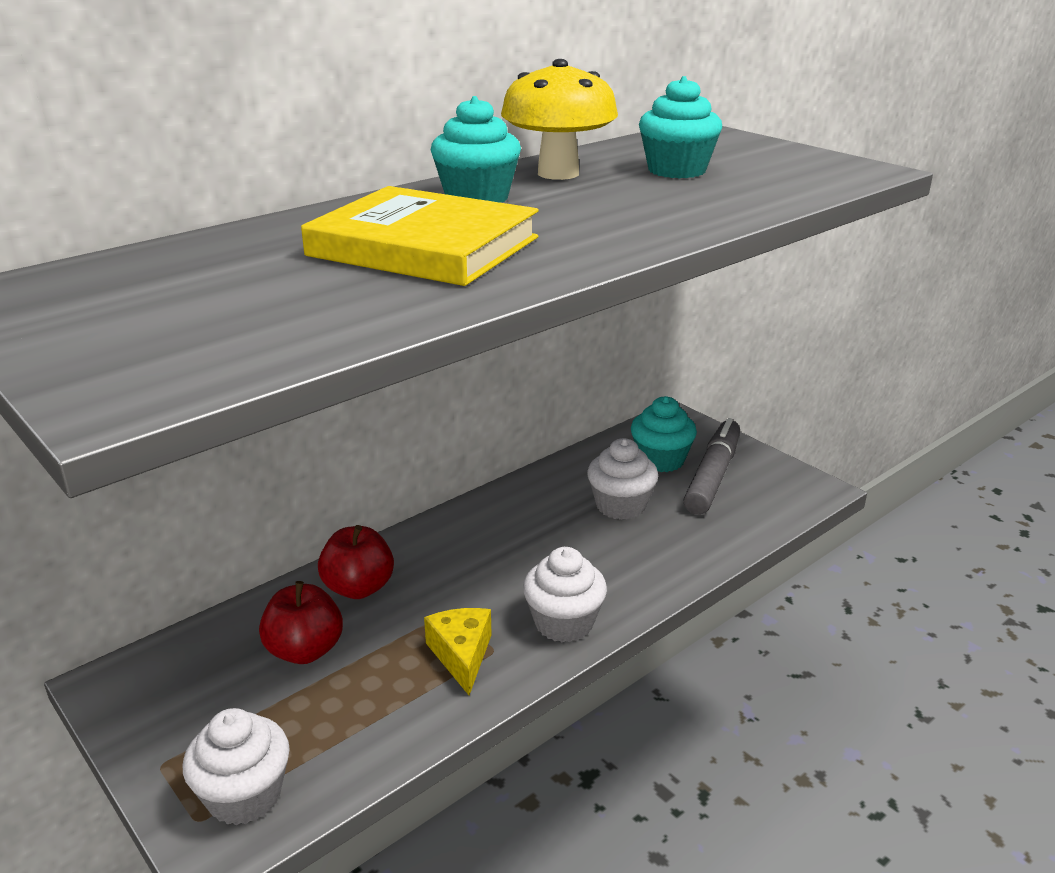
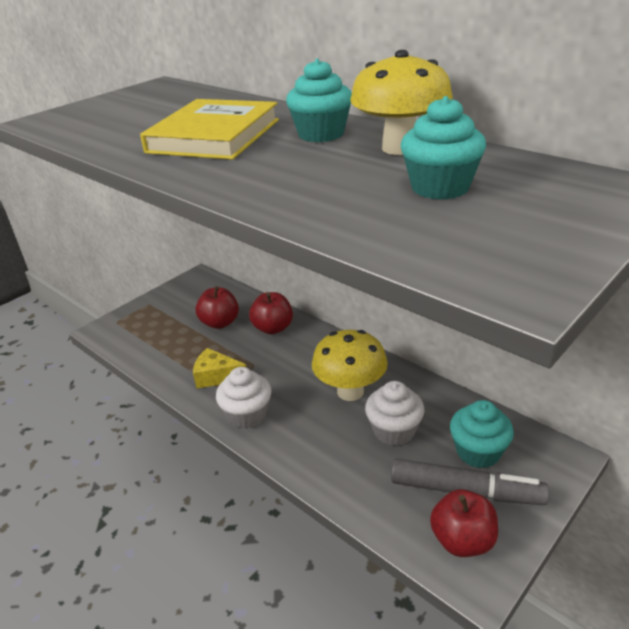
camera: 85 degrees right, 5 degrees up
white cupcake [183,708,290,825] -> none
yellow cheese [424,608,492,695] -> yellow cheese turned 150 degrees counterclockwise [193,348,246,389]
none -> yellow mushroom [312,330,388,401]
none -> red apple [430,489,498,557]

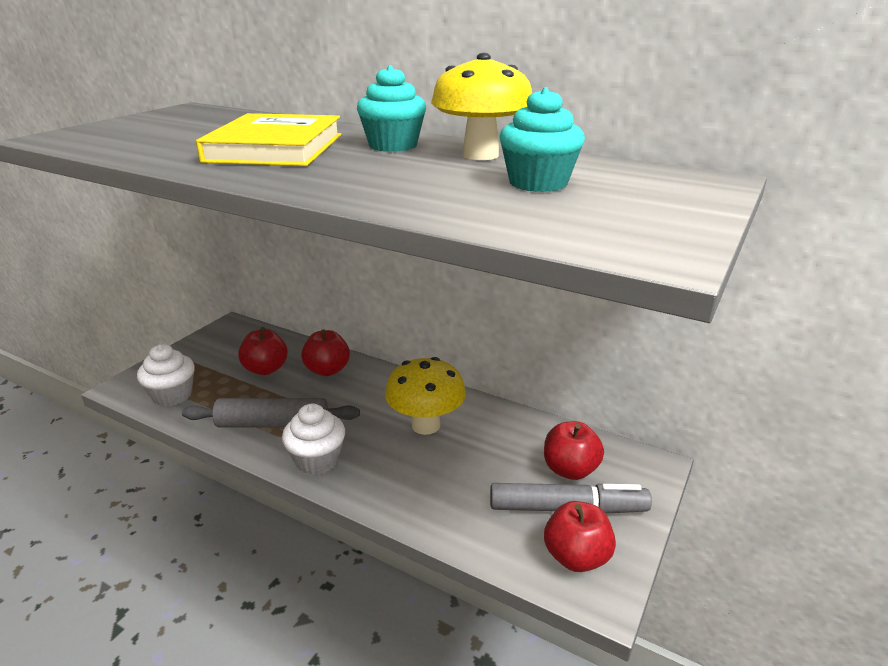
camera: 15 degrees left, 5 degrees down
yellow cheese [193,348,246,389] -> grey rolling pin [182,398,360,427]
white cupcake [365,381,424,446] -> white cupcake moved to [137,344,195,406]
turquoise cupcake [450,400,514,468] -> red apple [544,421,604,480]

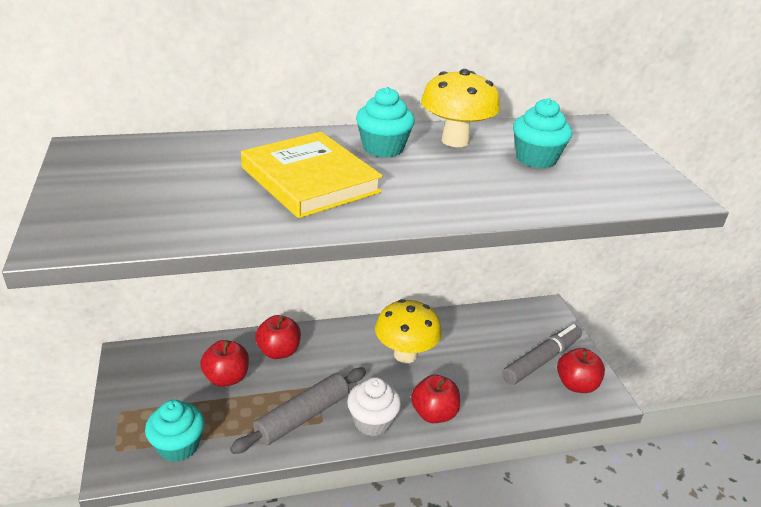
camera: 45 degrees left, 5 degrees up
white cupcake [137,344,195,406] -> turquoise cupcake [145,400,204,462]
red apple [544,421,604,480] -> red apple moved to [411,375,460,423]

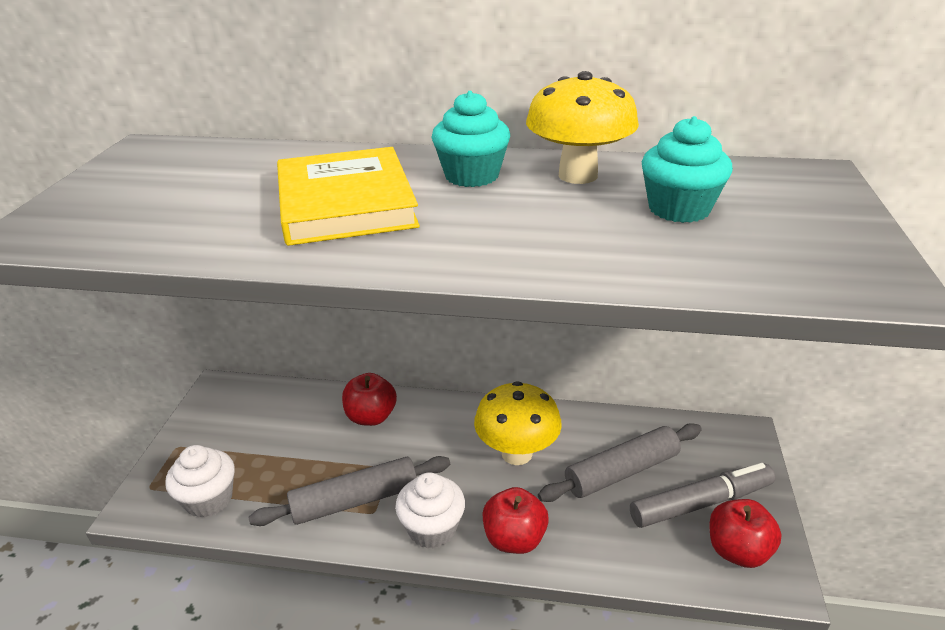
camera: 25 degrees right, 0 degrees up
turquoise cupcake [145,400,204,462] -> white cupcake [165,445,235,518]
red apple [200,340,249,387] -> none
none -> grey rolling pin [538,423,702,502]

